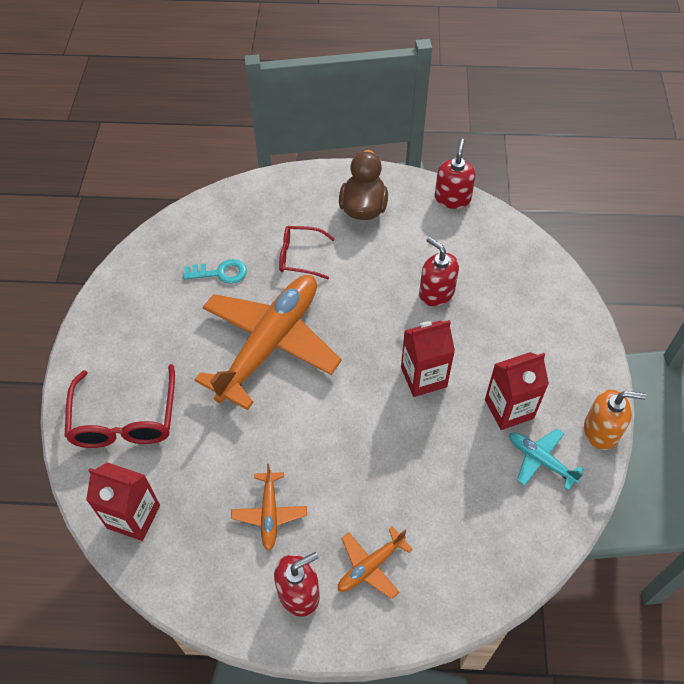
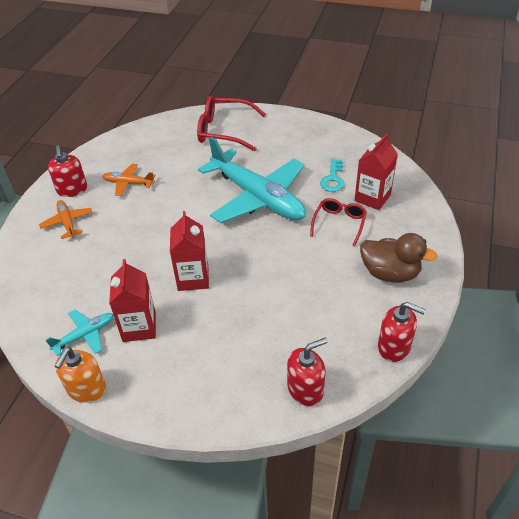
camera: 105 degrees right, 10 degrees down
red carton [86,462,160,541] -> red carton moved to [355,133,398,210]
orange plane [195,275,342,410] -> turquoise plane [198,137,306,223]
red soap dispenser [419,237,459,306] -> red soap dispenser moved to [287,338,328,406]

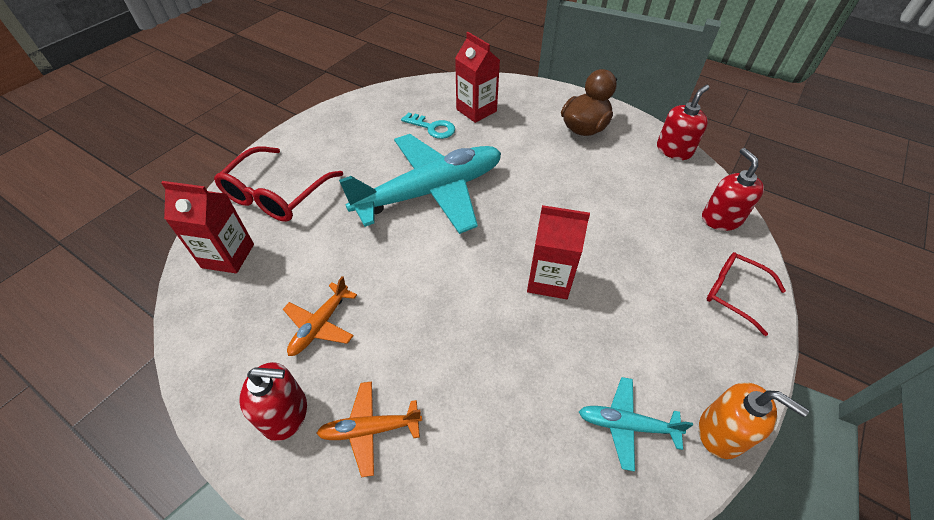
camera: 75 degrees left, 5 degrees up
turquoise plane [46,310,114,356] -> turquoise plane turned 60 degrees counterclockwise [579,377,693,472]
red carton [109,259,156,342] -> red carton moved to [161,181,254,273]
red glasses [310,198,367,247] -> red glasses moved to [707,252,786,336]

